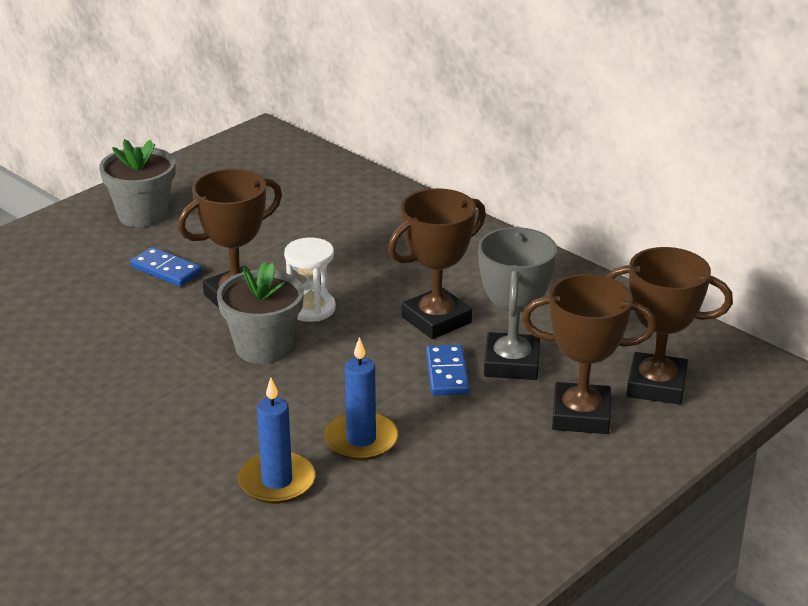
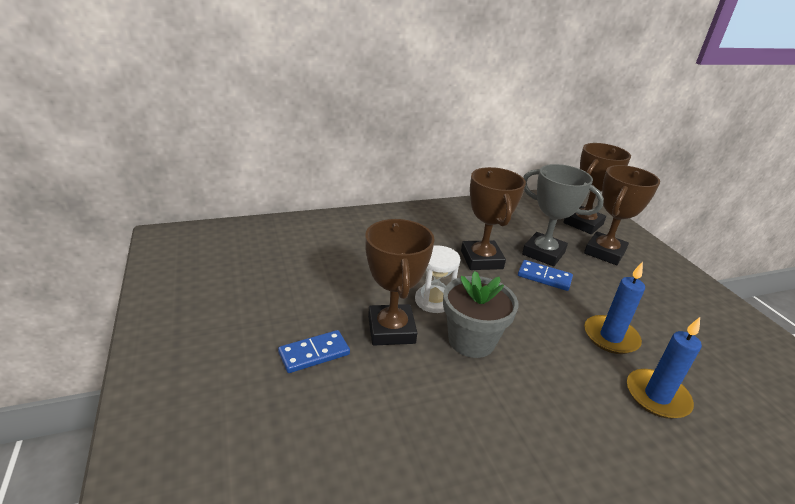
camera: 65 degrees left, 0 degrees up
grey flower pot [99,139,175,227] -> none

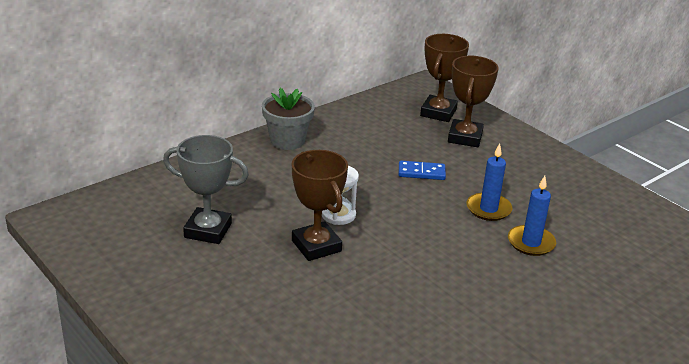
camera: 20 degrees left, 0 degrees up
blue domino [278,330,350,373] -> none
grey flower pot [443,271,518,358] -> grey flower pot moved to [262,88,315,150]
brown trophy [461,167,526,270] -> none
grey trophy [522,164,604,267] -> grey trophy moved to [163,135,249,244]

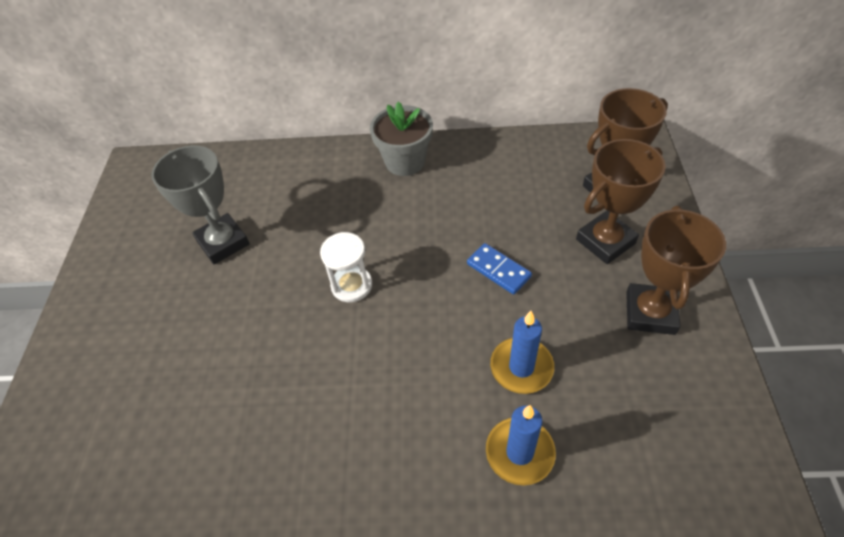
camera: 45 degrees right, 20 degrees up
brown trophy [292,150,348,261] -> brown trophy moved to [626,206,726,335]

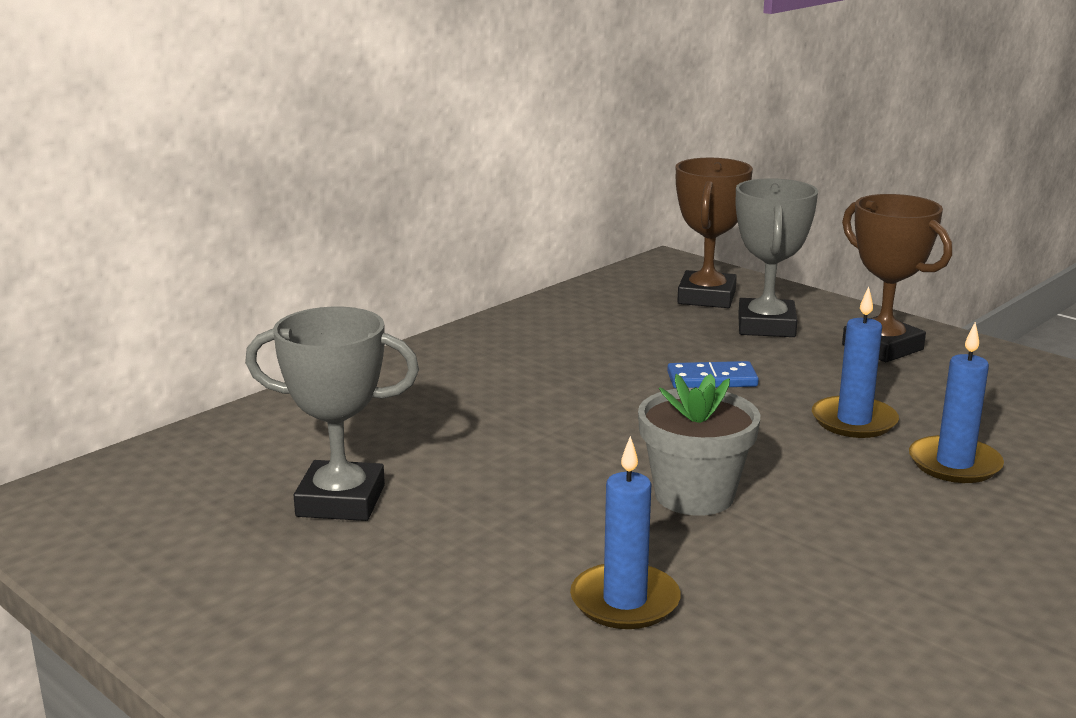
camera: 50 degrees left, 30 degrees down
white hourglass [320,232,372,302] -> none
grey flower pot [370,102,433,176] -> grey flower pot moved to [638,374,760,516]
brown trophy [576,139,666,264] -> grey trophy [736,178,818,337]
none -> blue candle [570,436,681,629]

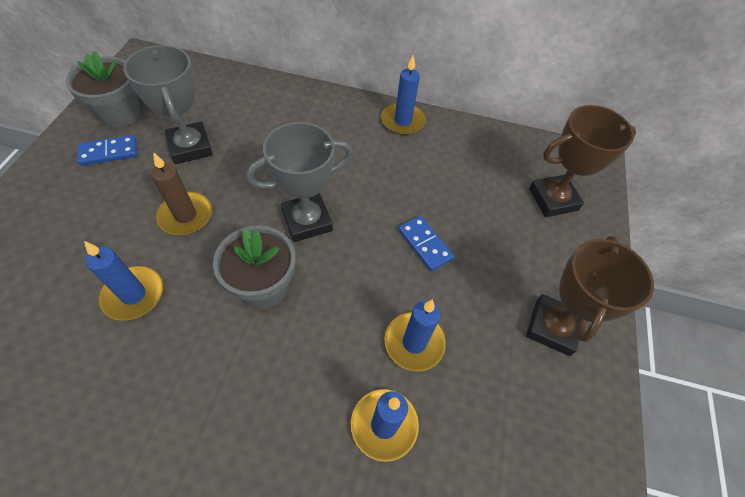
camera: 55 degrees right, 35 degrees up
grey trophy [736,178,818,337] -> grey trophy moved to [246,122,353,242]
none -> grey flower pot [65,51,141,128]
none -> blue domino [77,135,137,166]
none -> brown candle [151,153,212,235]
none -> blue candle [381,55,426,135]

